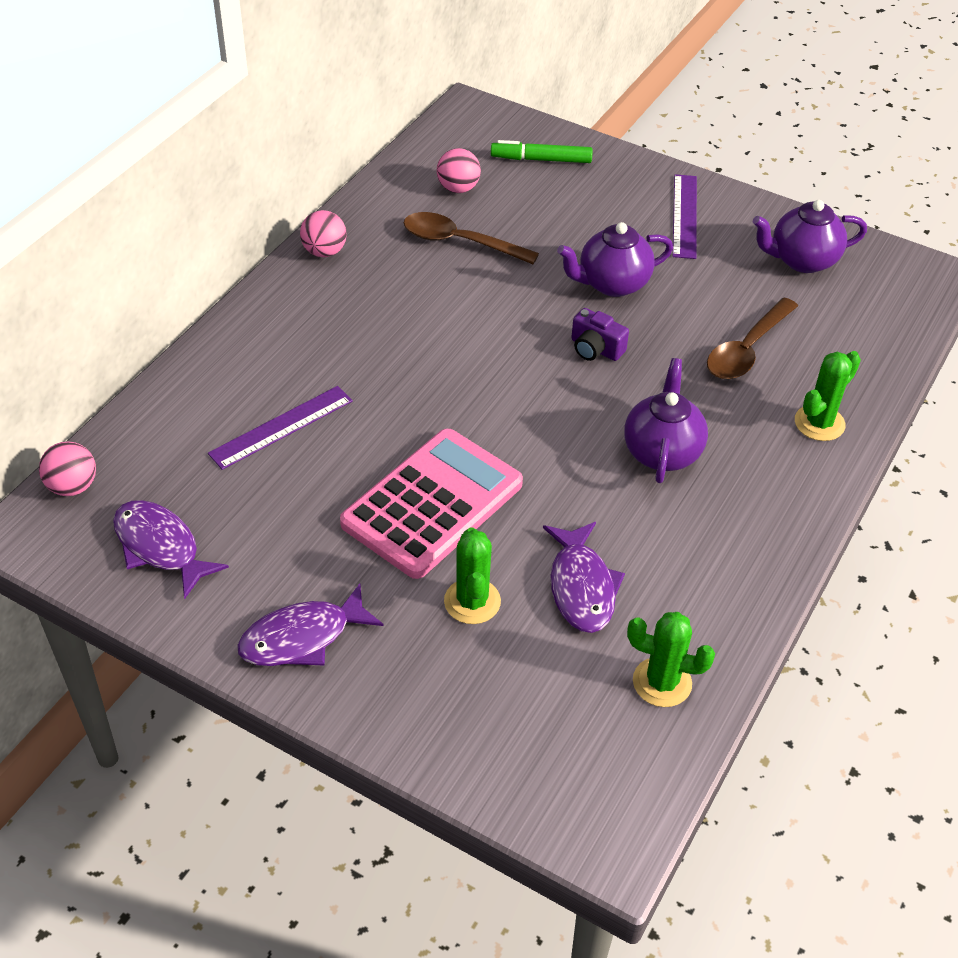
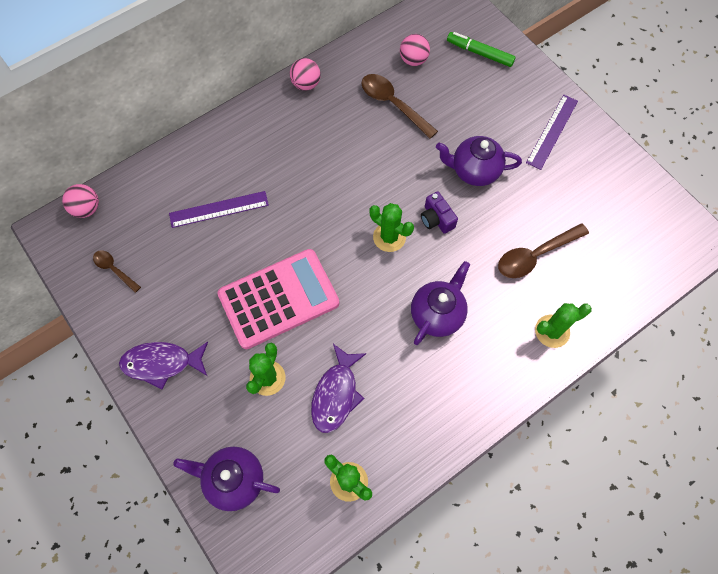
camera: 25 degrees right, 20 degrees up
purple fish [113,500,229,599] -> brown spoon [93,250,141,293]
purple teapot [753,200,867,273] -> purple teapot moved to [173,447,280,511]
none -> green cactus [370,203,414,252]

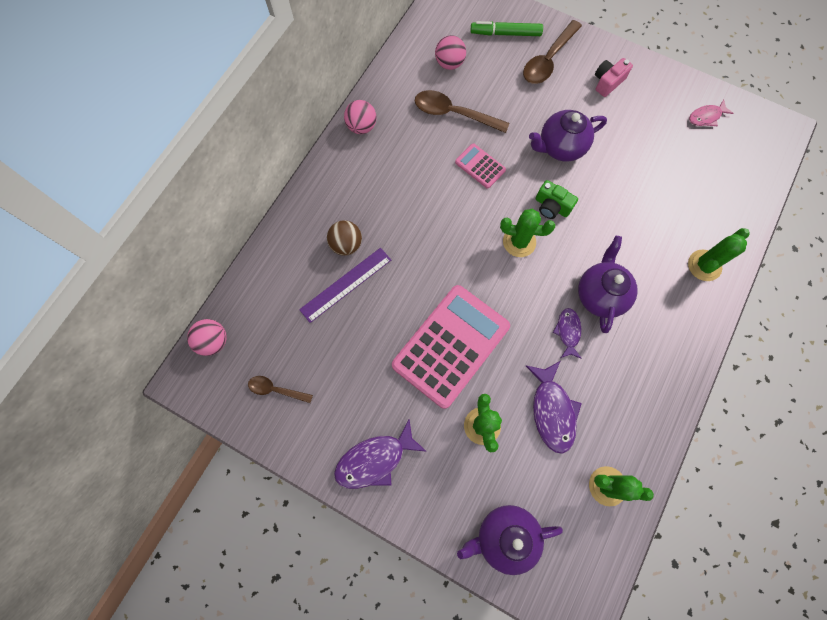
camera: 25 degrees left, 5 degrees up
purple camera [421,191,458,234] -> green camera [536,180,578,219]
brown spoon [498,223,589,278] -> brown spoon moved to [523,20,582,84]
purple ruler [526,95,578,170] -> pink camera [595,58,633,97]
none -> brown ball [327,220,362,256]
none -> pink calculator [455,144,506,188]
none -> purple fish [553,308,582,359]
none -> pink fish [689,100,734,126]

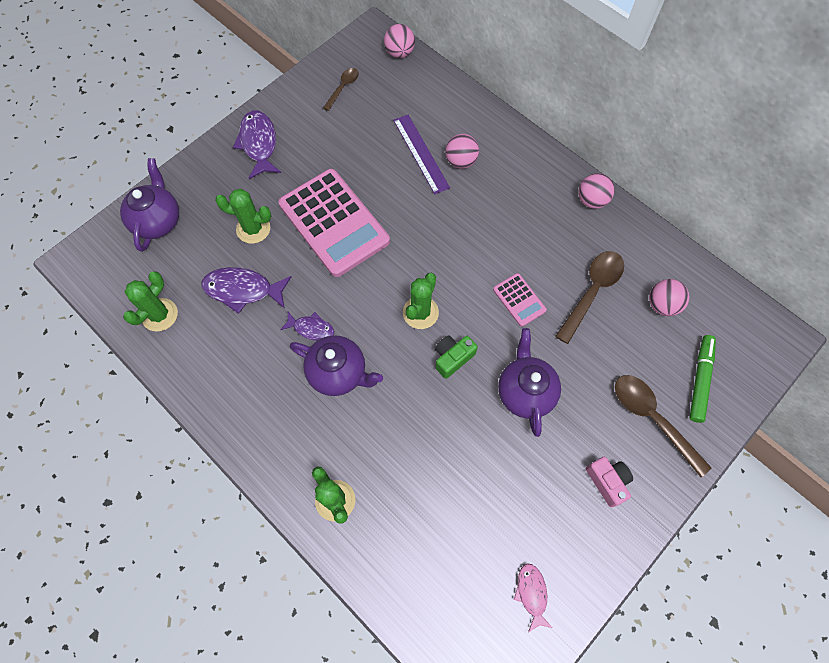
camera: 105 degrees right, 5 degrees down
brown ball [327,220,362,256] -> pink ball [445,134,479,169]
pink calculator [455,144,506,188] -> pink calculator turned 90 degrees clockwise [493,273,547,327]

